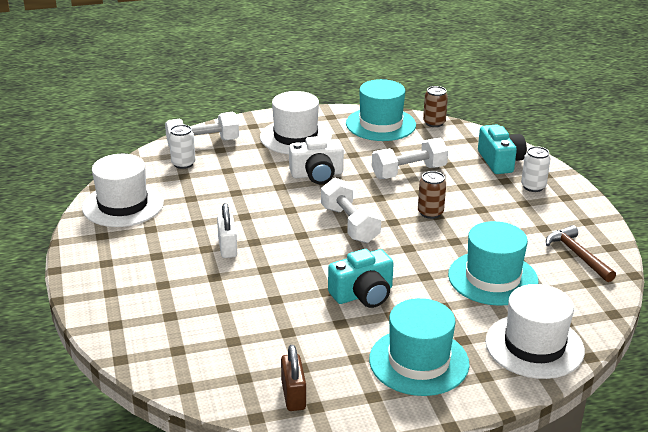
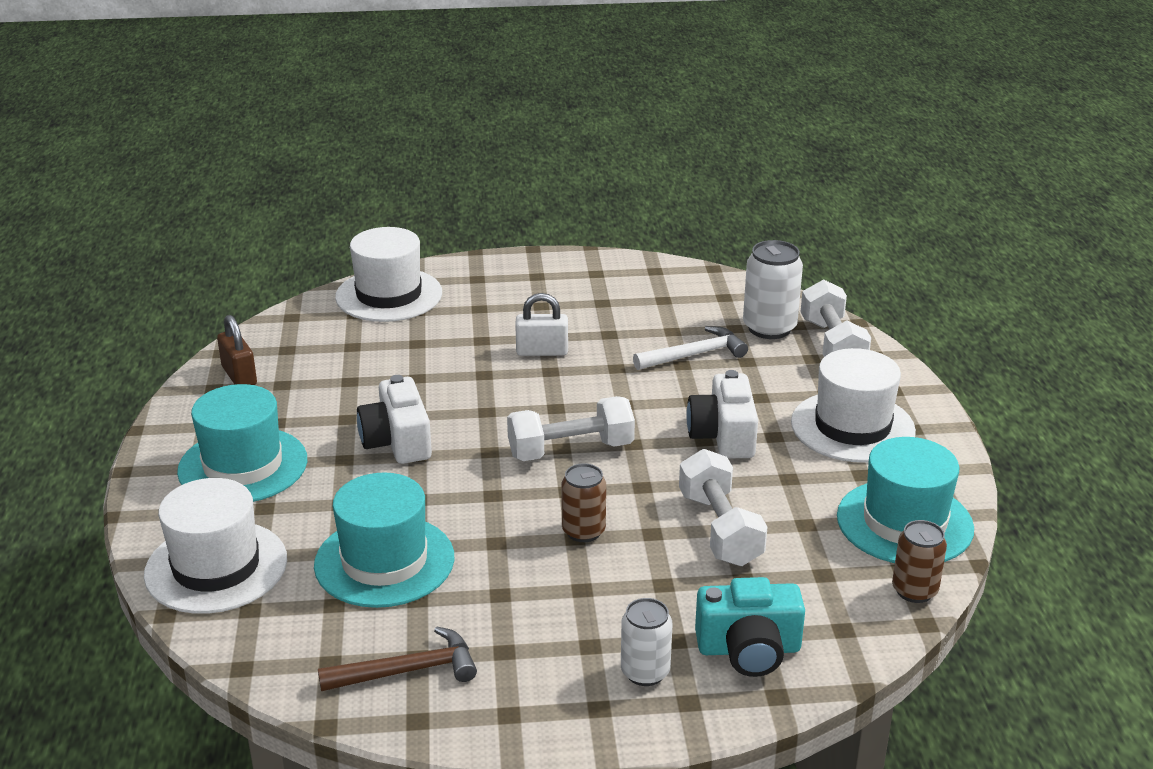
camera: 100 degrees right, 0 degrees up
white hat [82,154,164,227] -> white hat moved to [335,227,442,322]
white can [169,124,196,169] -> white can [743,240,803,339], size x1.51
brown padlock [281,345,306,411] -> brown padlock turned 60 degrees clockwise [217,315,257,385]
turquoise camera [328,249,394,308] -> white camera [357,375,432,464]
none -> white hammer [633,326,748,370]

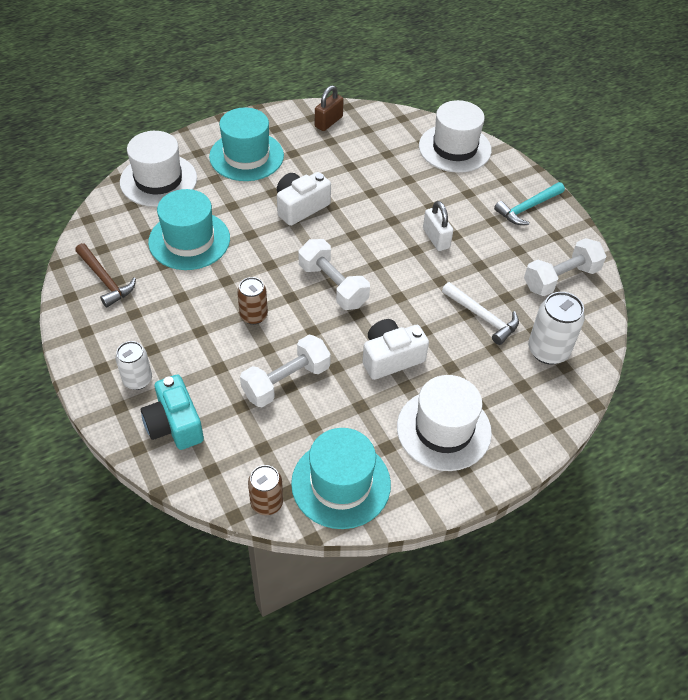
camera: 65 degrees right, 20 degrees up
white dumbbell [801,279,871,357] -> white dumbbell moved to [524,238,606,296]
none -> turquoise hammer [494,182,565,225]

